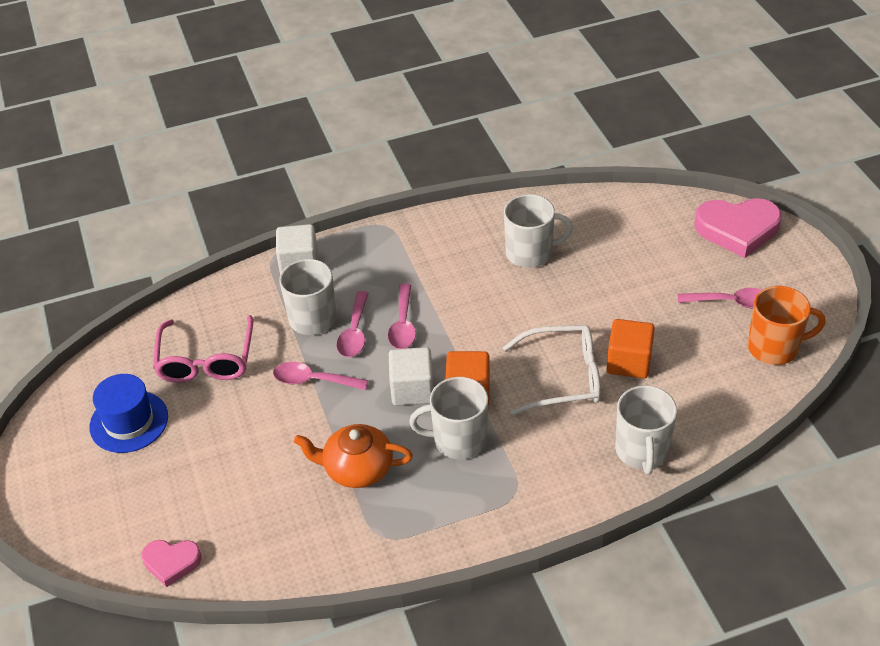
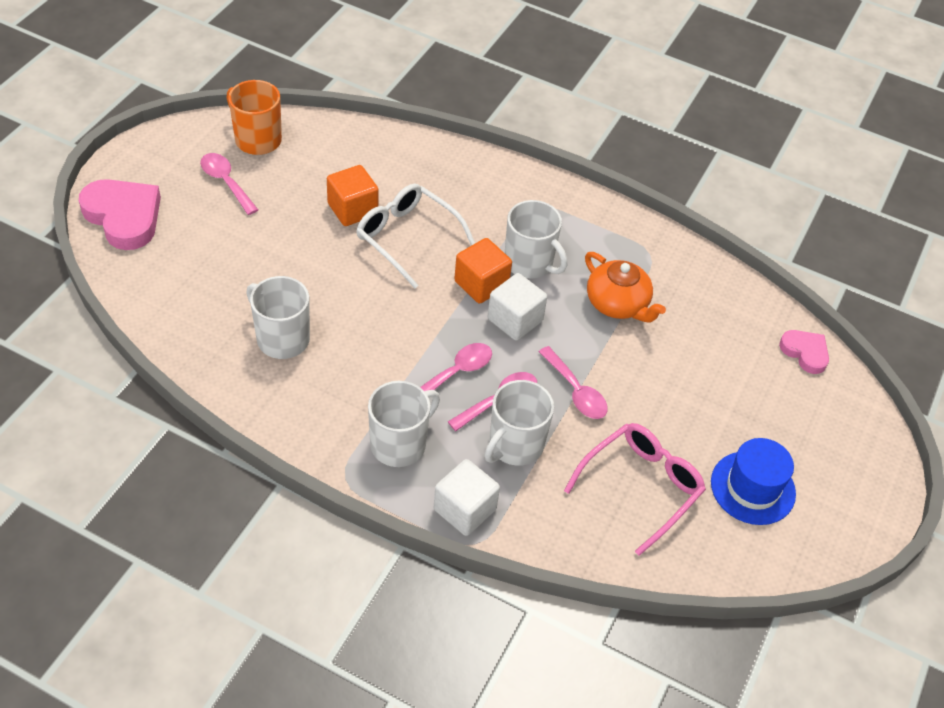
camera: 140 degrees left, 5 degrees up
white mug [615,385,677,475] -> white mug moved to [368,381,440,467]

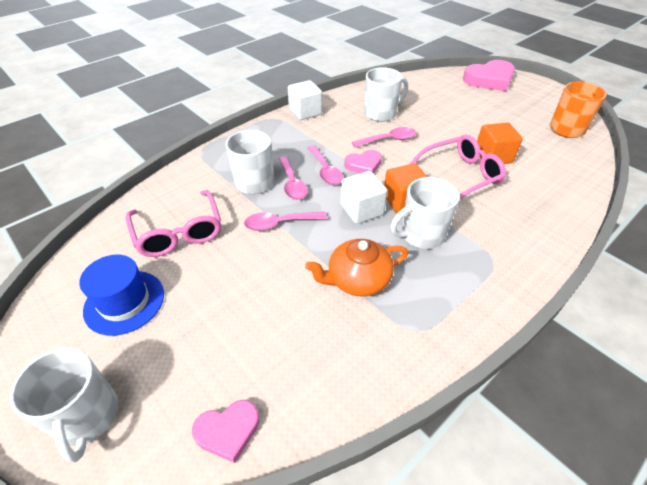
camera: 115 degrees right, 5 degrees down
pink spoon [200,153,258,215] -> pink spoon moved to [352,127,416,148]
white glasses [356,183,475,288] -> pink glasses [410,135,506,199]
white mug [368,381,440,467] -> white mug moved to [10,347,118,463]
white cube [434,459,500,536] -> white cube moved to [288,80,322,120]
none -> pink heart [344,150,382,174]

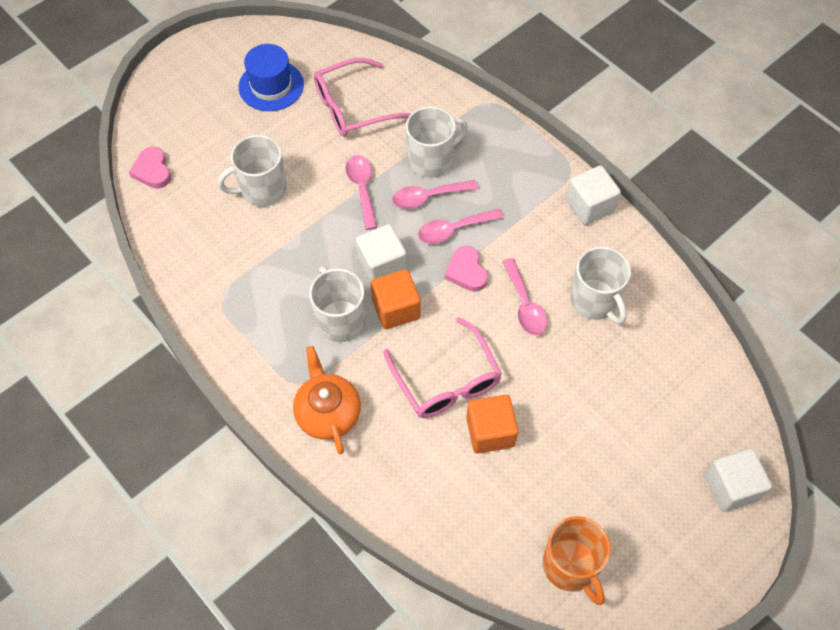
camera: 90 degrees right, 15 degrees up
white mug [10,347,118,463] -> white mug moved to [218,135,287,207]
orange teapot [305,239,408,296] -> orange teapot moved to [293,346,361,454]
pink heart [463,60,515,91] -> white cube [705,449,772,512]

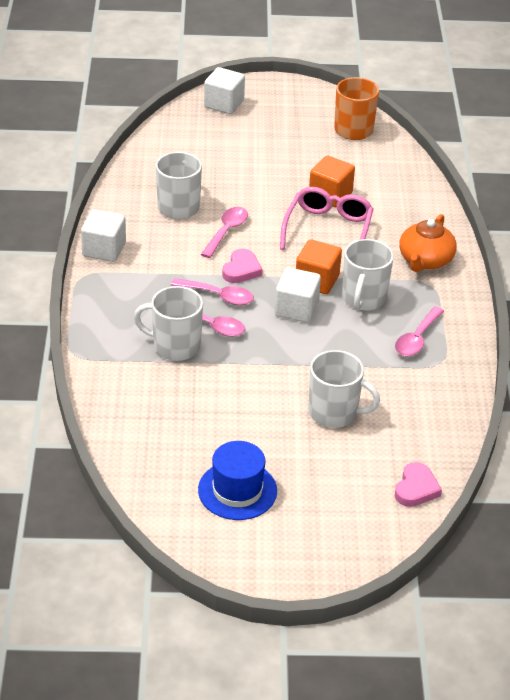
camera: 140 degrees left, 20 degrees down
pink glasses [314,58,411,137] -> none
pink spoon [346,155,377,230] -> pink spoon moved to [395,307,444,356]

